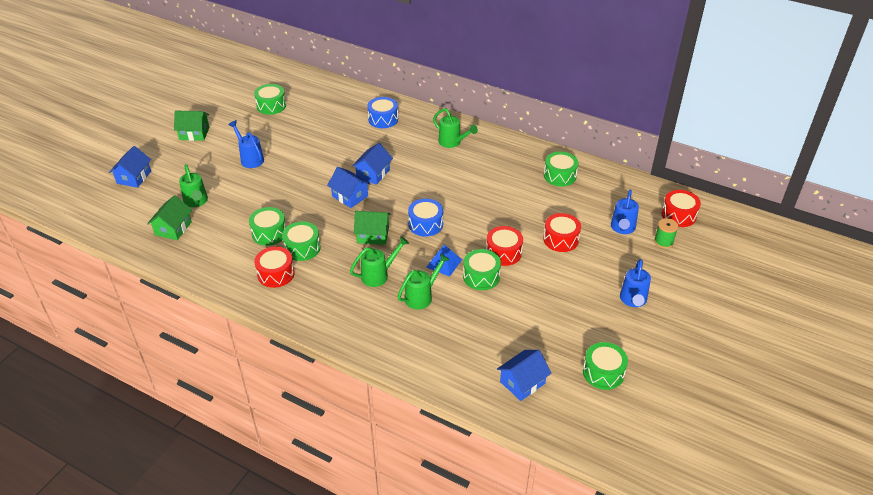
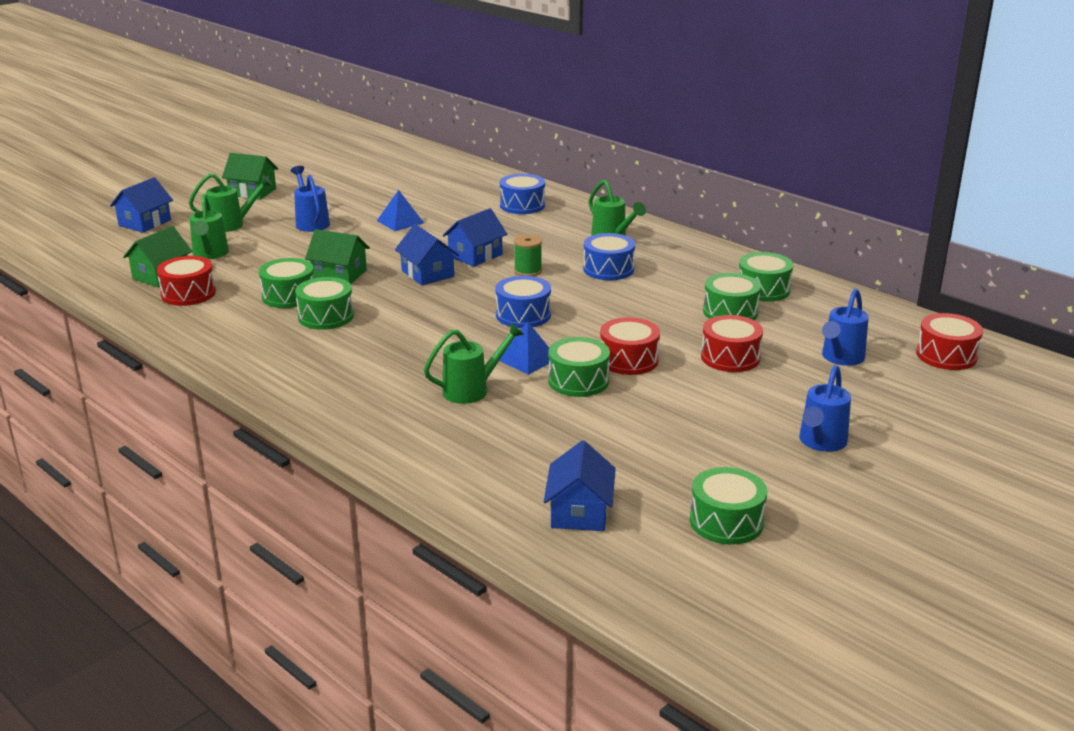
camera: 15 degrees right, 15 degrees down
green drum [254,84,286,115] -> green drum moved to [703,273,761,320]
red drum [254,246,295,288] -> red drum moved to [157,256,216,306]
green watering can [350,236,409,287] -> green watering can moved to [189,173,273,232]
green house [354,211,390,245] -> green house moved to [305,229,370,284]
blue house [497,350,551,401] -> blue house turned 60 degrees counterclockwise [544,440,616,531]
green spool [654,218,678,249] -> green spool moved to [514,235,542,276]
none -> blue pyramid [377,190,424,231]
none -> blue drum [583,233,635,280]

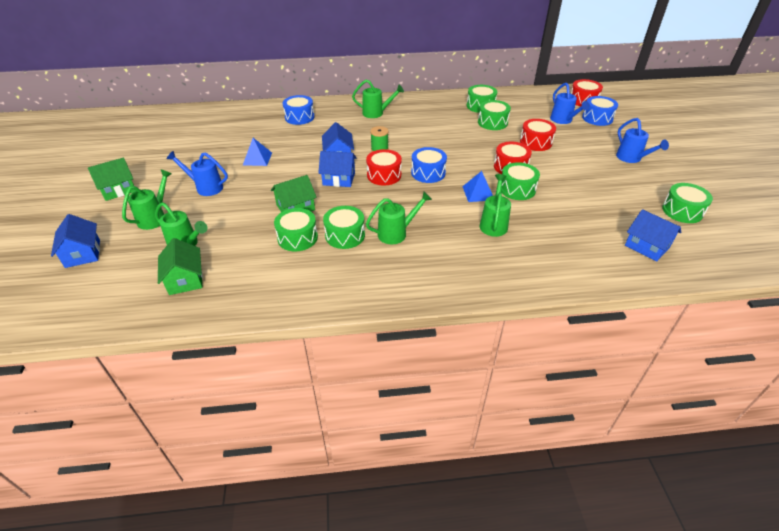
camera: 50 degrees left, 15 degrees up
red drum [157,256,216,306] -> red drum moved to [366,149,402,186]
blue drum [583,233,635,280] -> blue drum moved to [582,96,618,126]
none -> green watering can [366,191,432,244]

